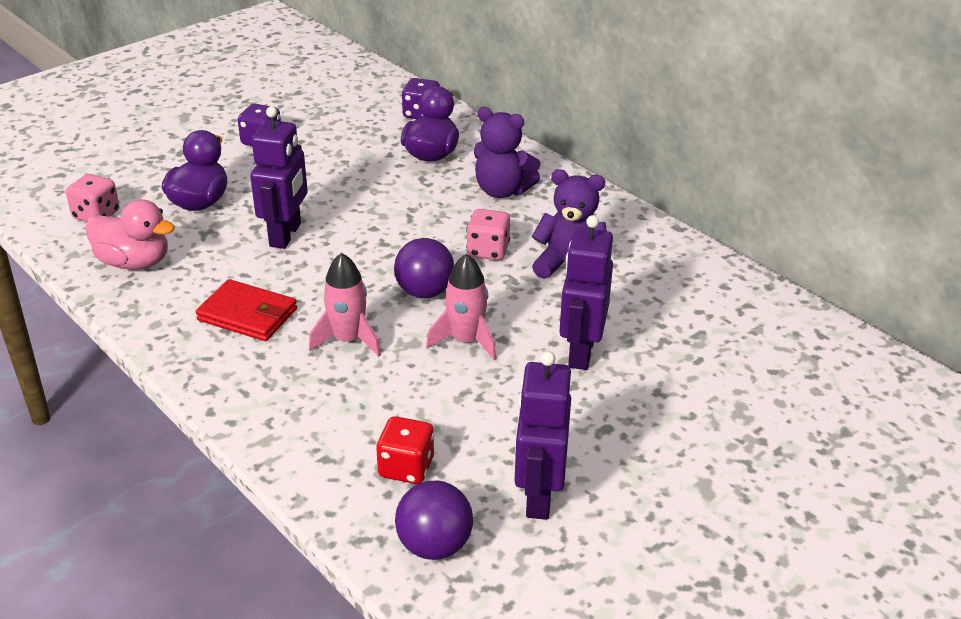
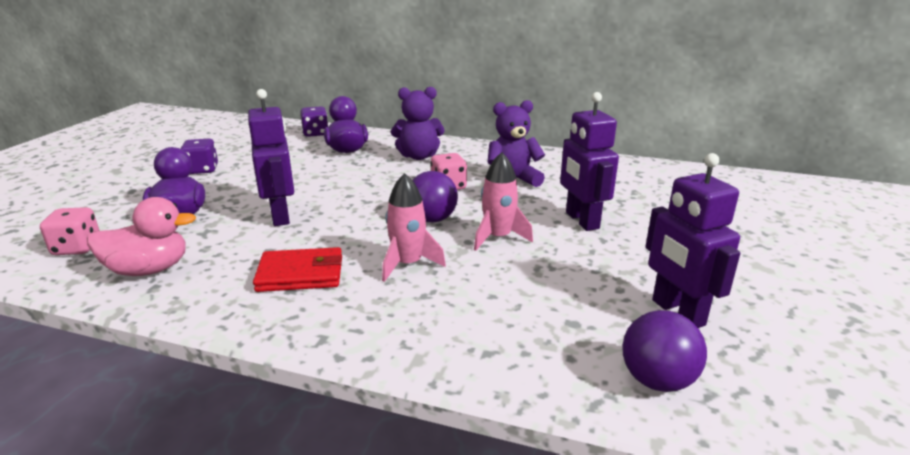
camera: 30 degrees left, 10 degrees down
red dice [376,416,434,484] -> none

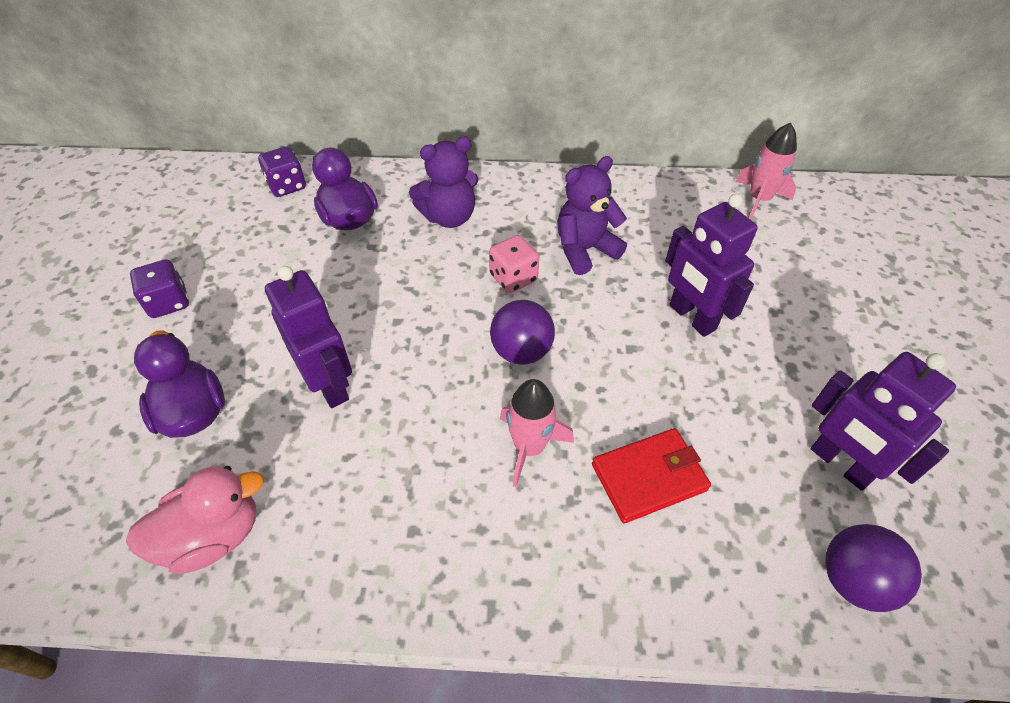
camera: 15 degrees left, 25 degrees up
pink dice [40,207,100,255] -> none
red wallet [253,247,342,292] -> red wallet moved to [592,428,711,524]
pink rocket [474,152,533,251] -> pink rocket moved to [735,122,797,219]

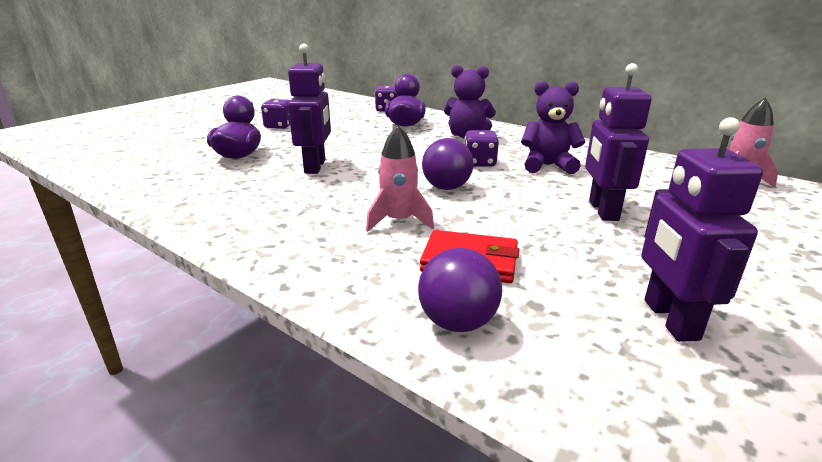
camera: 35 degrees right, 25 degrees down
pink duck [126,466,264,574] -> none
pink dice [489,235,539,293] -> purple dice [465,130,499,167]
purple ball [825,524,922,612] -> purple ball moved to [418,248,502,332]

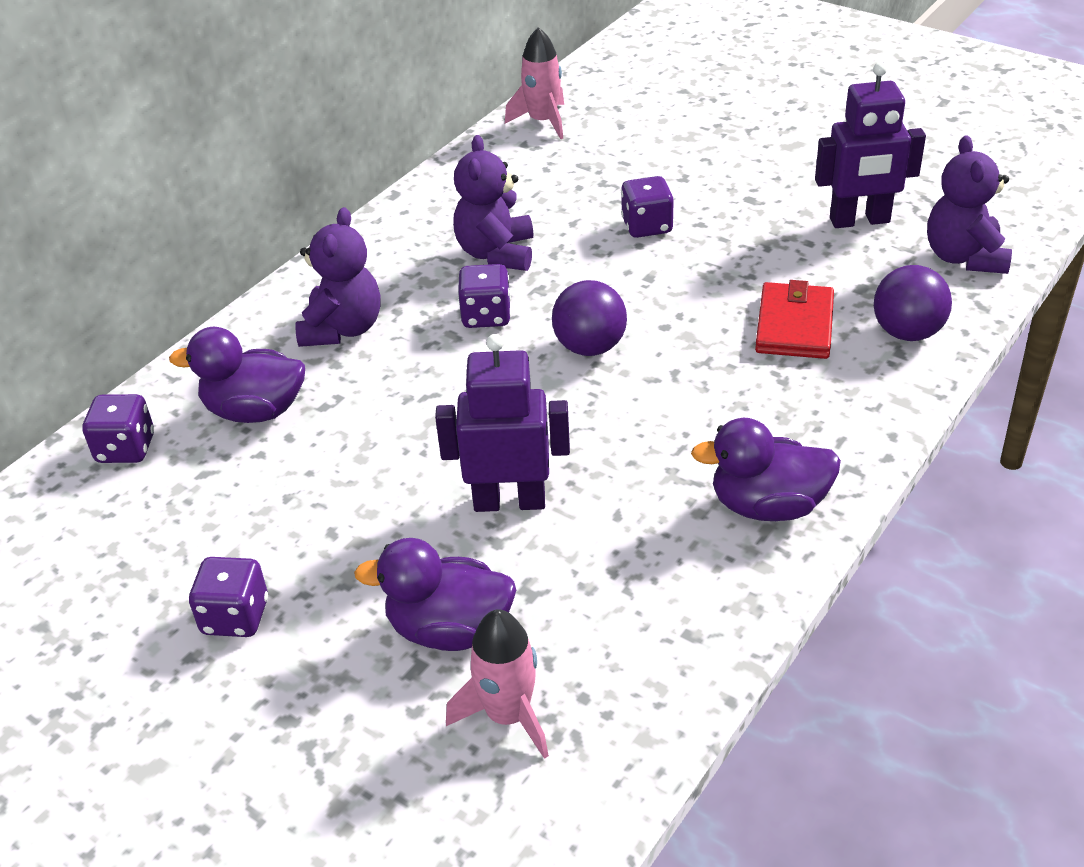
camera: 90 degrees left, 15 degrees up
pink rocket [366,125,434,232] -> pink rocket moved to [446,609,549,759]
purple robot [585,63,652,221] -> purple dice [621,176,674,238]
none -> purple duck [691,418,841,521]
none -> purple teddy bear [927,135,1012,274]

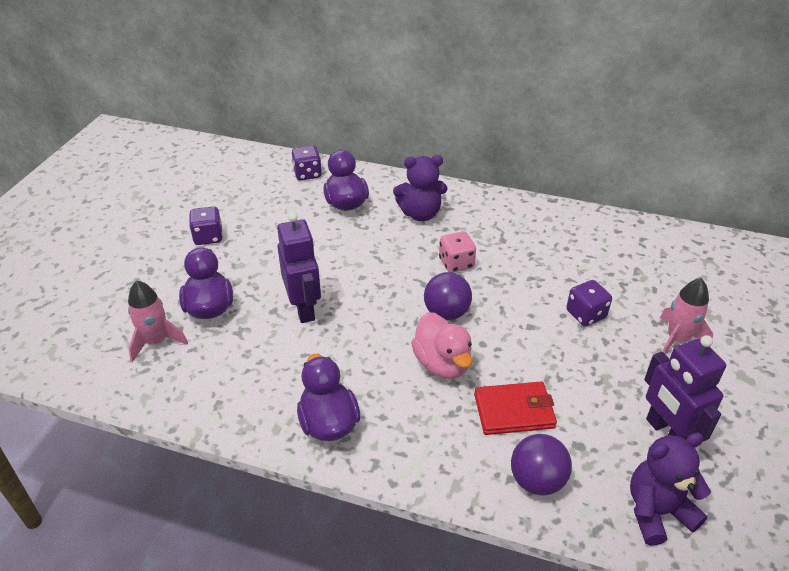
camera: 70 degrees right, 0 degrees up
purple teddy bear [453,135,533,271] -> none
purple dice [458,264,511,328] -> pink dice [439,231,476,273]
pink rocket [505,27,564,139] -> pink rocket moved to [660,278,713,354]
none -> pink duck [411,312,472,379]

